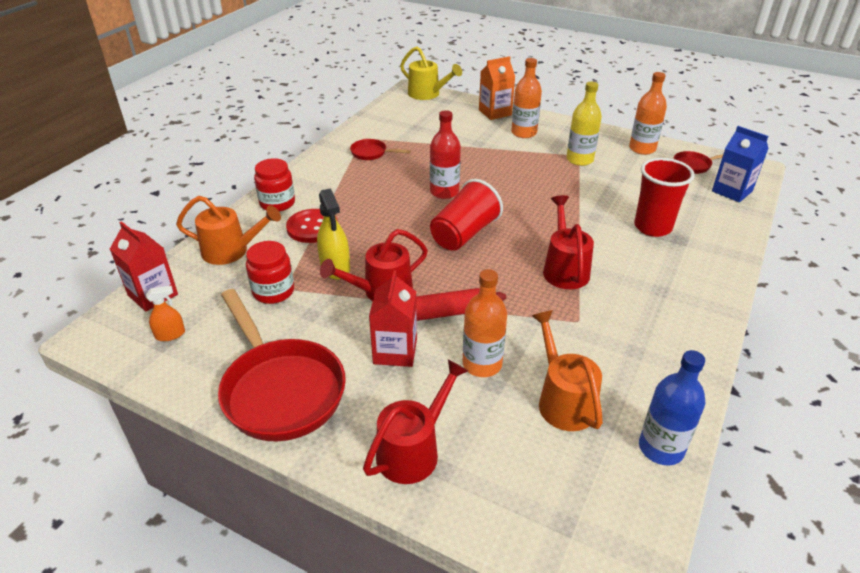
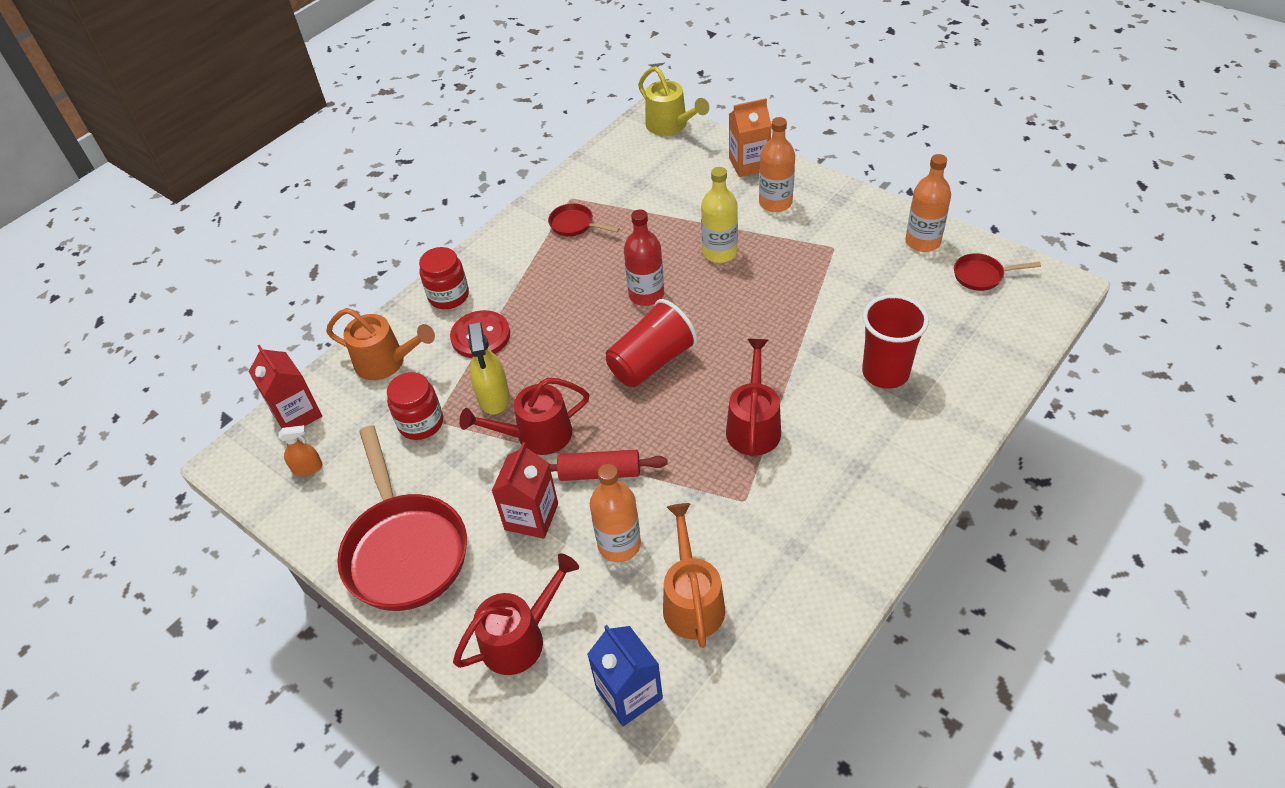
camera: 15 degrees right, 10 degrees up
yellow bottle [567,82,602,166] -> yellow bottle moved to [701,167,738,263]
blue bottle [639,350,705,465] -> none
blue carton [712,126,769,202] -> blue carton moved to [587,625,663,726]

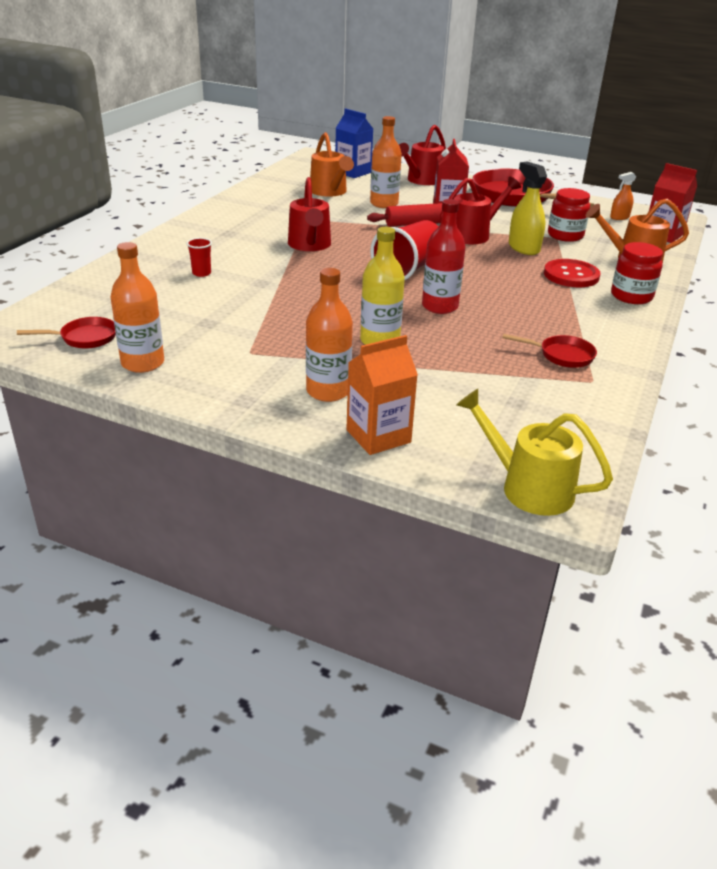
camera: 160 degrees right, 15 degrees down
red cup [862,294,929,389] -> red cup [187,238,212,277], size x0.45

